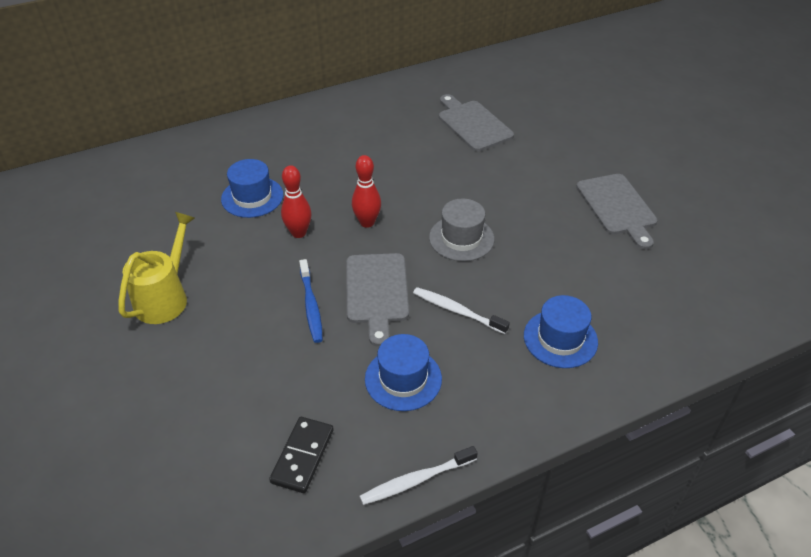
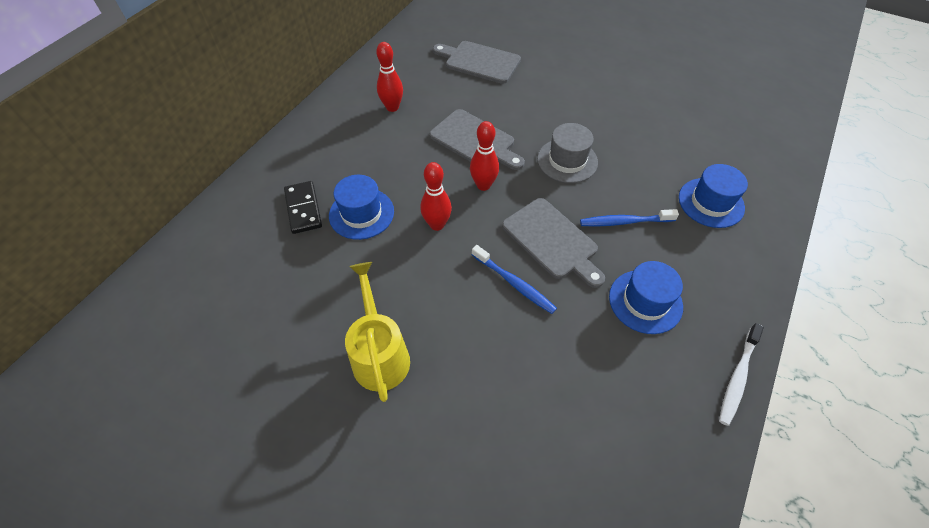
camera: 35 degrees left, 10 degrees up
black domino [269,417,334,493] -> black domino moved to [284,181,322,234]
white toothbrush [413,287,510,334] -> blue toothbrush [580,209,679,227]
grey cutting board [576,174,658,250] -> grey cutting board moved to [430,109,525,170]
none -> red bowling pin [376,42,403,112]

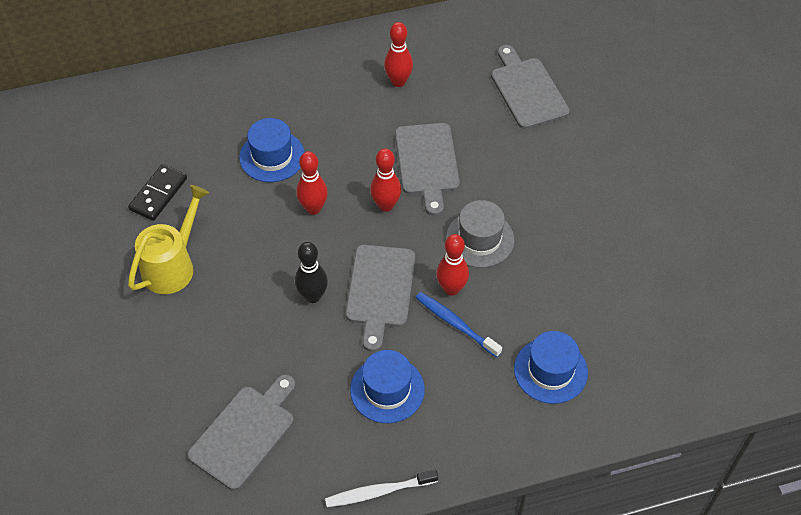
camera: 45 degrees right, 0 degrees up
black domino [284,181,322,234] -> black domino moved to [128,164,187,221]
blue toothbrush [472,245,557,314] -> black bowling pin [295,242,328,303]
none -> grey cutting board [187,375,296,490]
none -> red bowling pin [436,234,469,296]

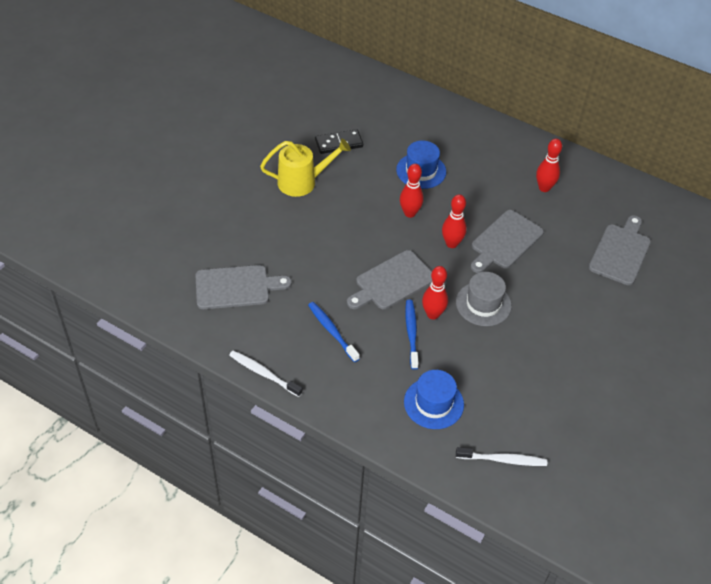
camera: 45 degrees right, 5 degrees down
black bowling pin [295,242,328,303] -> none
blue hat [350,350,425,423] -> blue toothbrush [308,302,360,362]
none -> white toothbrush [456,447,547,466]

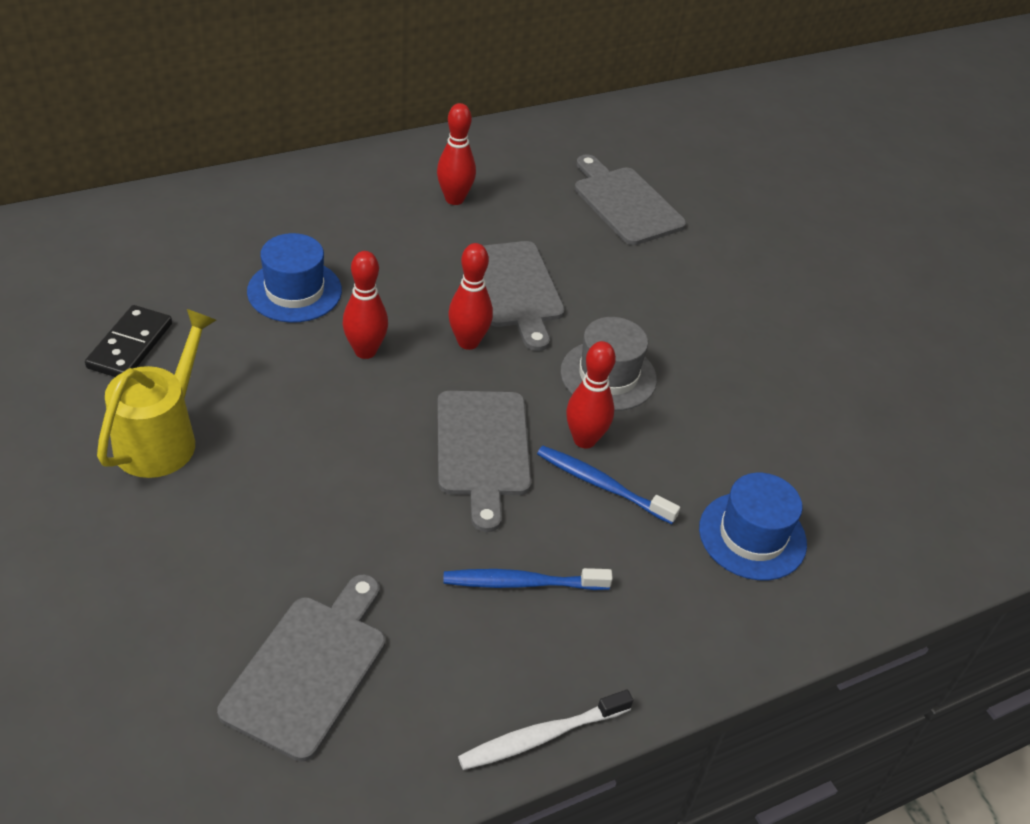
camera: 60 degrees left, 5 degrees down
white toothbrush [456,447,547,466] -> none

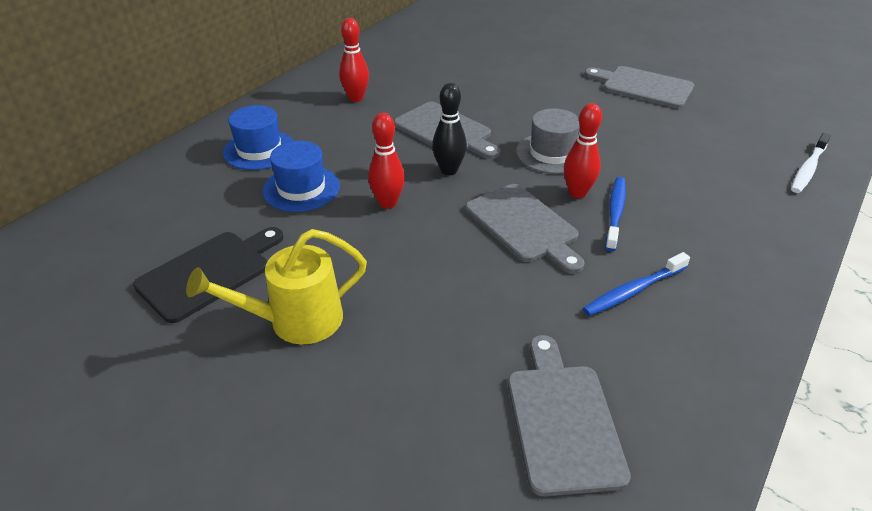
camera: 25 degrees left, 5 degrees down
black domino [85,305,172,377] -> black cutting board [133,227,283,323]
yellow watering can [97,309,216,478] -> yellow watering can turned 105 degrees counterclockwise [186,229,367,344]
red bowling pin [448,243,493,350] -> black bowling pin [432,83,467,175]
white toothbrush [458,690,633,770] -> white toothbrush moved to [791,133,831,193]
blue toothbrush [537,446,680,524] -> blue toothbrush turned 105 degrees clockwise [605,177,626,251]
grey cutting board [575,154,686,245] -> grey cutting board moved to [584,66,694,108]
blue hat [699,473,807,580] -> blue hat moved to [223,105,294,170]

